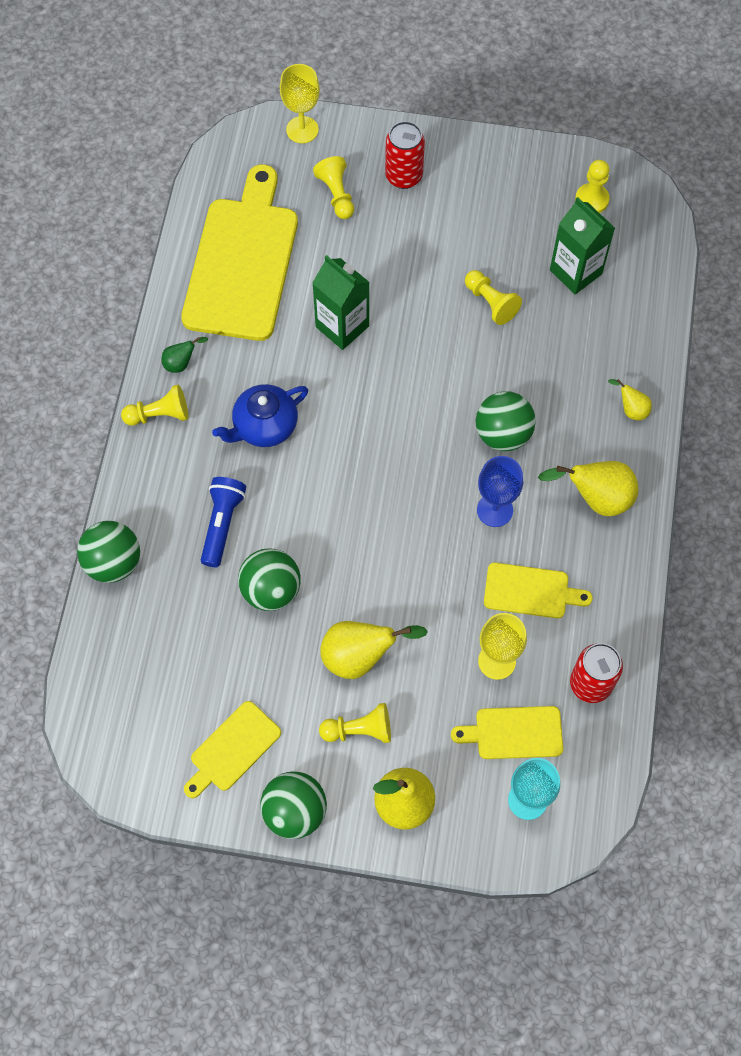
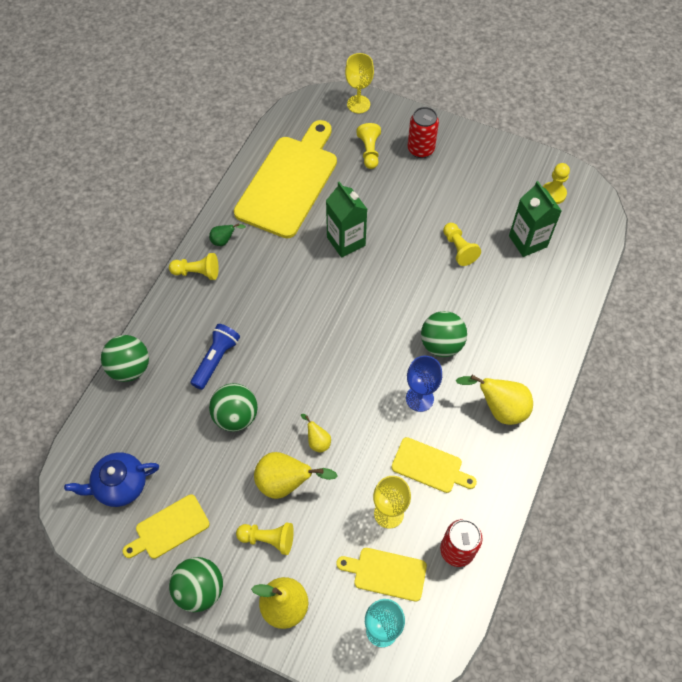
camera: 15 degrees right, 5 degrees down
blue teapot [212,384,308,447] -> blue teapot moved to [64,452,159,507]
yellow pear [608,379,652,420] -> yellow pear moved to [301,414,331,452]

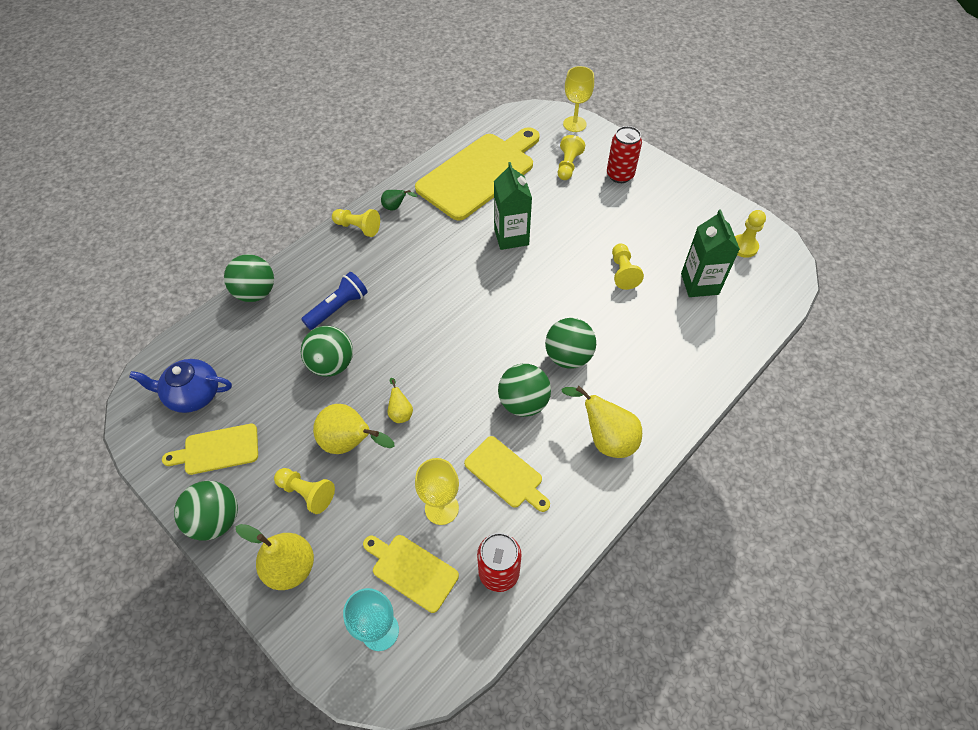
camera: 20 degrees right, 5 degrees down
blue goblet [406,356,442,412] -> green ball [498,364,551,417]

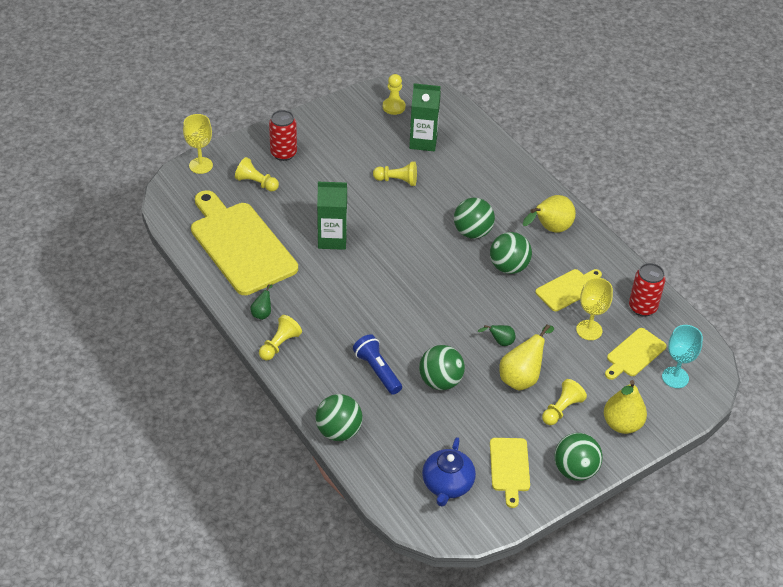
camera: 80 degrees left, 10 degrees down
yellow pear [387,378,413,423] -> green pear [478,325,516,346]

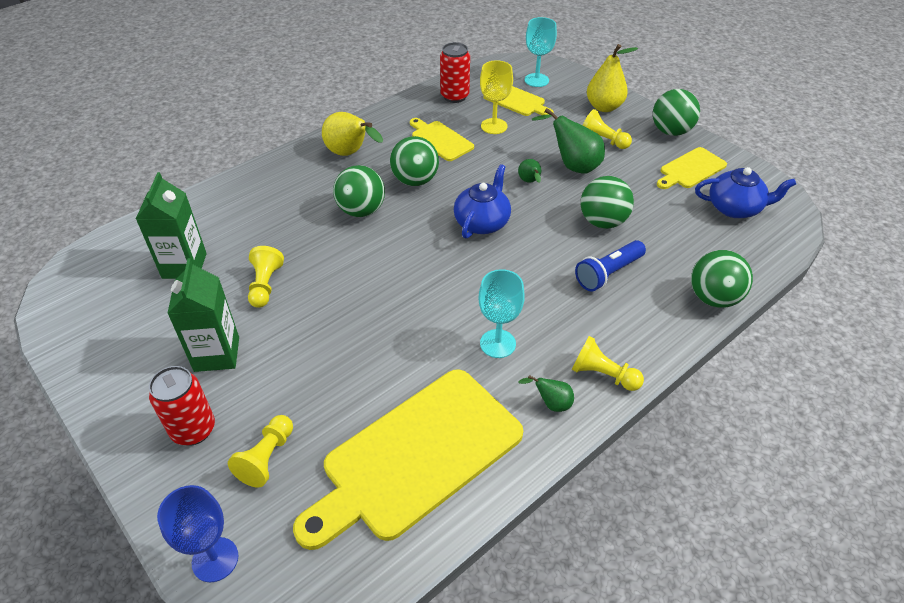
camera: 95 degrees left, 0 degrees up
yellow goblet [183,114,213,174] -> blue goblet [157,485,238,582]
green carton [317,182,347,250] -> green carton moved to [167,258,239,372]
yellow pawn [383,74,405,115] -> none
yellow cutting board [490,438,530,508] -> yellow cutting board turned 150 degrees clockwise [657,147,727,189]
yellow pear [499,324,554,390] -> green pear [532,108,605,174]
none -> blue teapot [454,164,511,239]
none -> turquoise goblet [479,269,525,358]

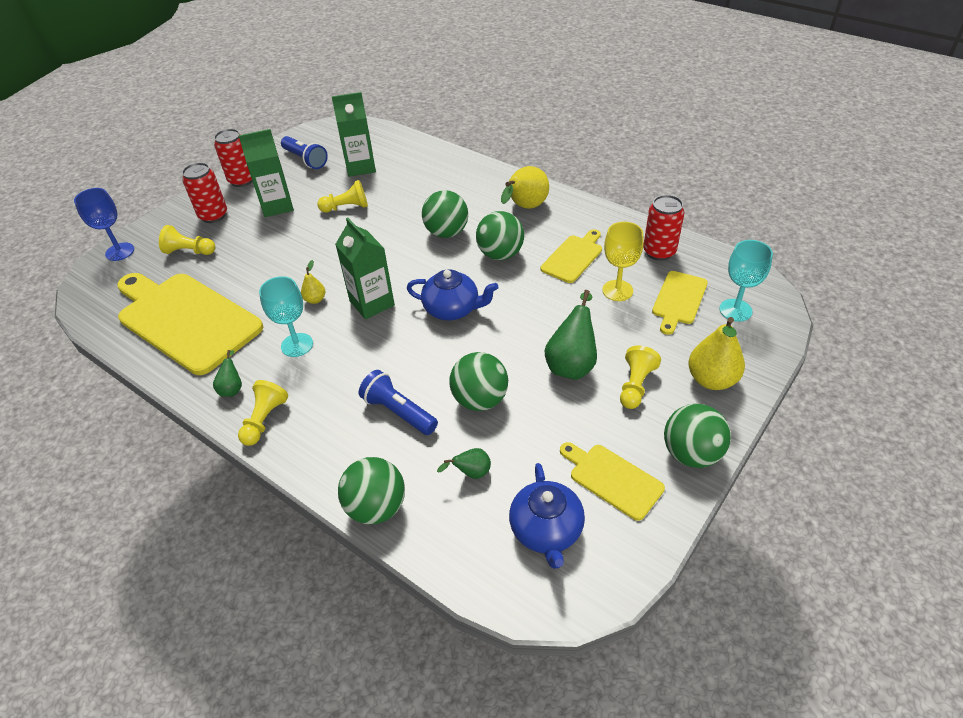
camera: 80 degrees right, 0 degrees up
green pear [518,159,541,183] -> green pear moved to [437,448,491,479]
none -> red can [214,129,253,187]
none -> blue flashlight [281,136,328,169]
none -> yellow pear [301,260,326,304]
none -> green carton [335,218,395,319]

